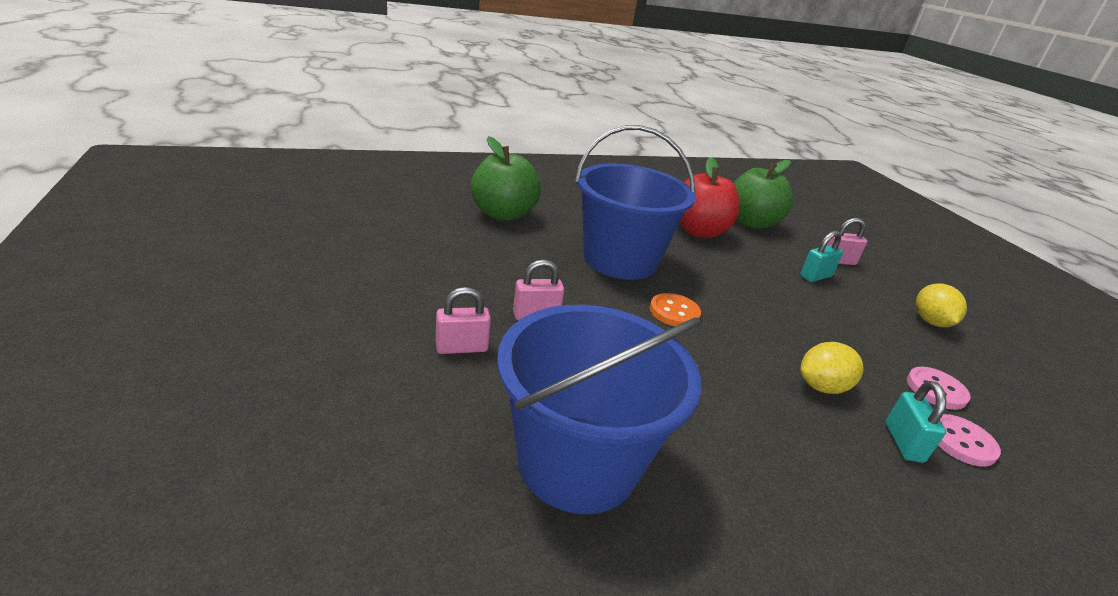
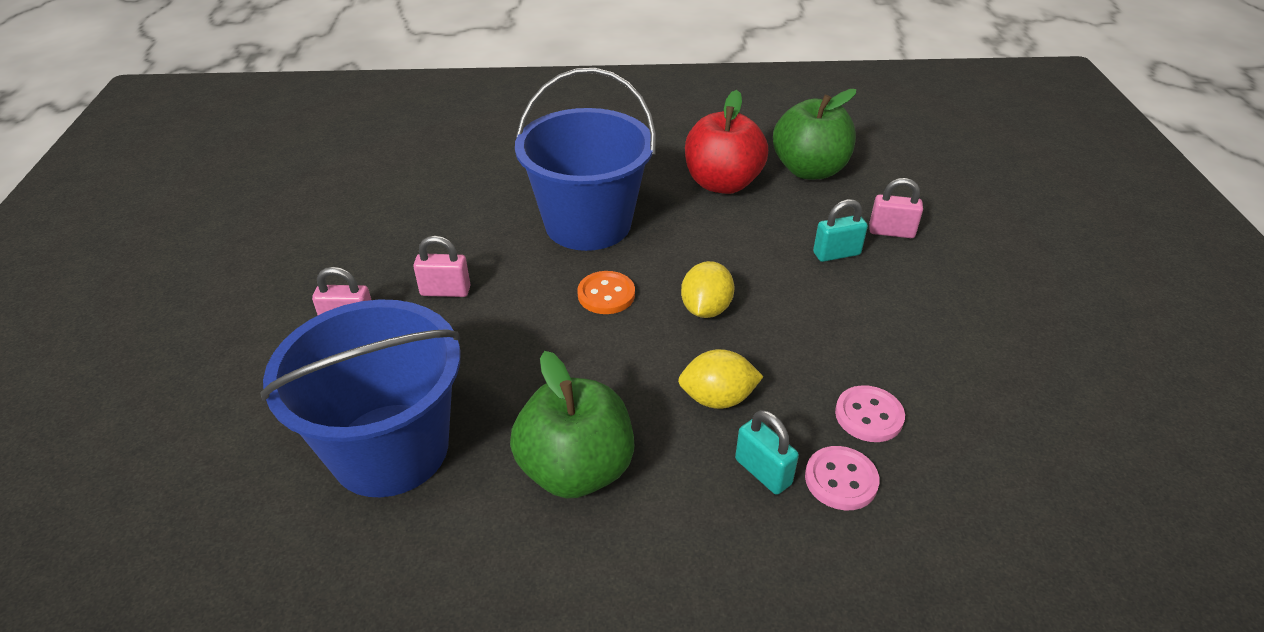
camera: 20 degrees right, 10 degrees up
green apple [471,136,541,221] -> green apple moved to [510,351,634,499]
turquoise padlock [885,381,947,463] -> turquoise padlock turned 60 degrees counterclockwise [735,410,799,495]
yellow lemon [916,283,967,327] -> yellow lemon moved to [681,261,734,318]

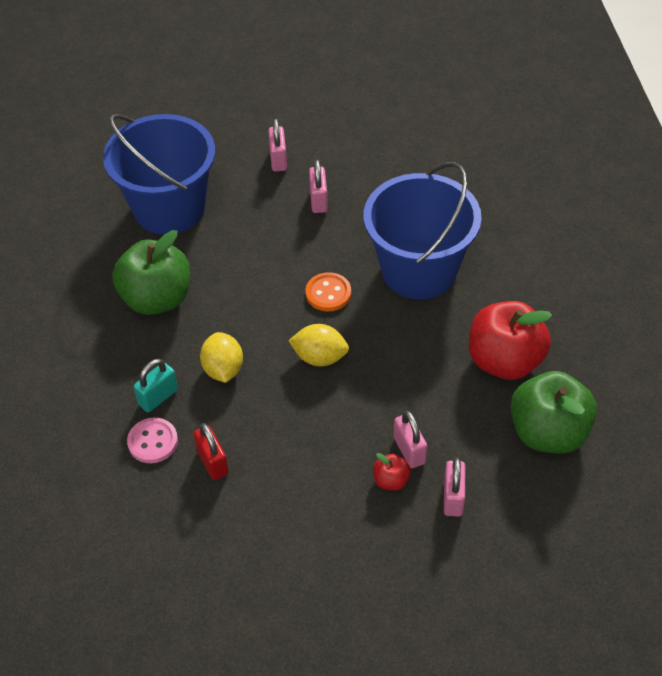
camera: 85 degrees right, 10 degrees up
turquoise padlock [813,199,868,262] -> pink padlock [394,411,427,468]
pink button [835,385,905,442] -> red padlock [193,423,229,480]
none -> red apple [373,453,411,491]

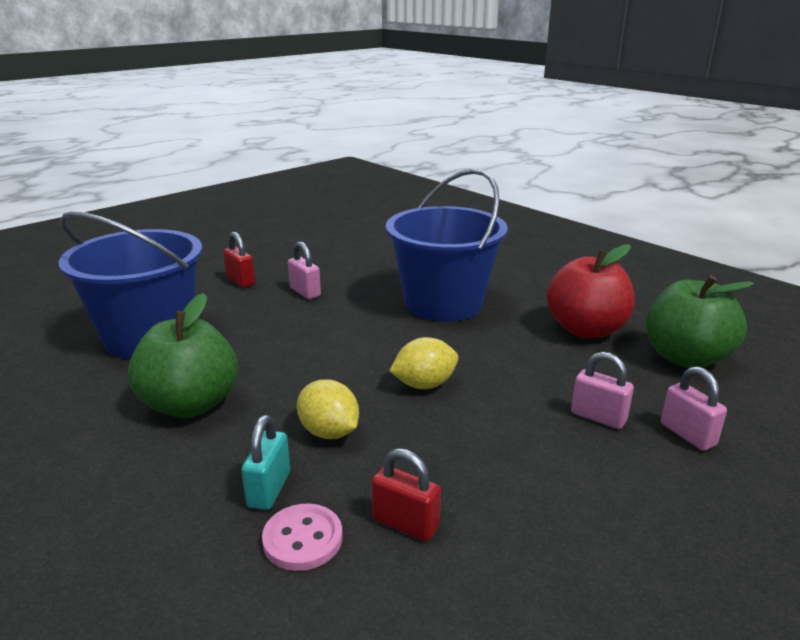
camera: 35 degrees left, 25 degrees down
pink padlock [268,119,287,172] -> red padlock [223,232,255,288]
orange button [306,272,351,311] -> none
red apple [373,453,411,491] -> none

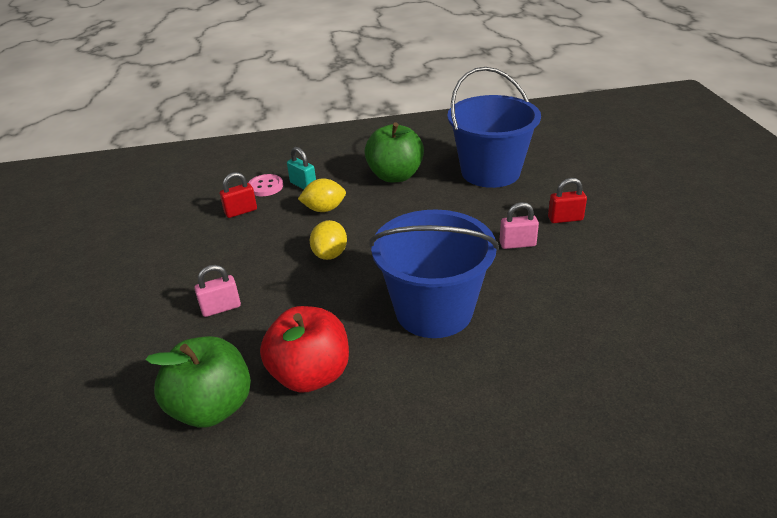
camera: 125 degrees right, 10 degrees up
pink padlock [661,366,727,451] -> none

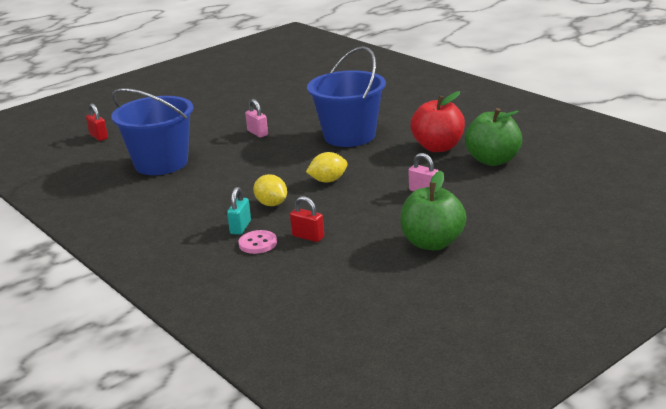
camera: 120 degrees left, 10 degrees down
green apple [364,122,424,182] -> green apple moved to [400,171,467,251]
red padlock [548,178,587,223] -> red padlock moved to [86,103,108,141]

